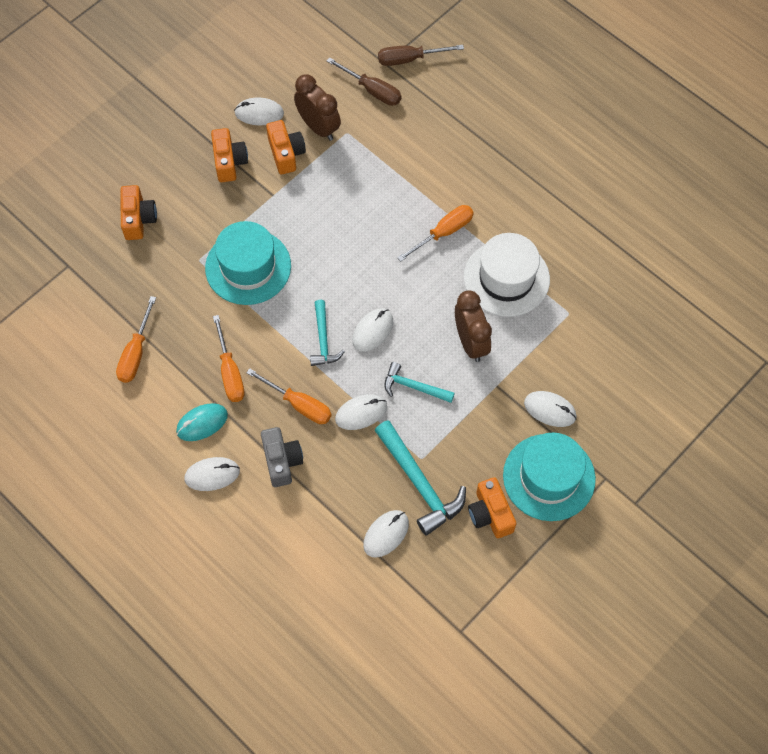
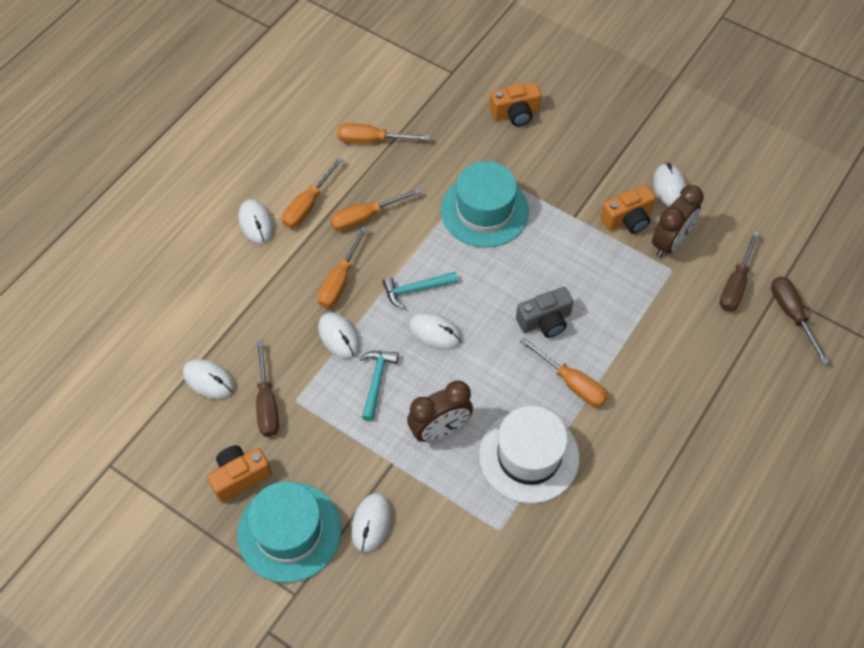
camera: 80 degrees right, 5 degrees down
turquoise mouse [176,403,228,441] -> orange screwdriver [282,157,343,228]
orange camera [211,128,248,182] -> none
grey camera [261,427,303,487] -> grey camera moved to [516,287,574,338]
turquoise hammer [375,420,466,536] -> brown screwdriver [256,340,279,437]

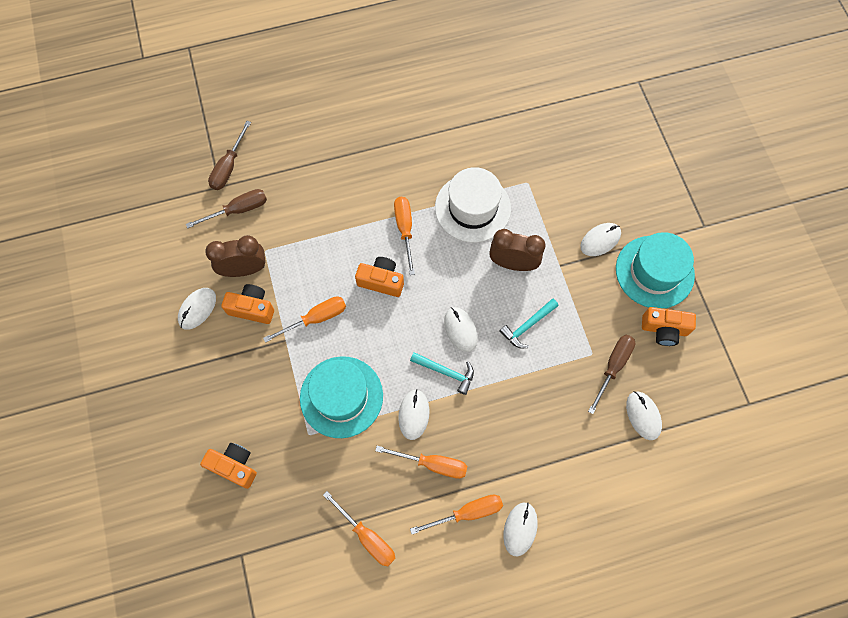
camera: 140 degrees left, 10 degrees up
orange screwdriver [318,226,368,308] -> orange screwdriver moved to [263,296,346,343]
white mouse [318,312,360,359] -> white mouse moved to [398,389,429,440]
grey camera [516,287,574,338] -> orange camera [355,257,404,297]

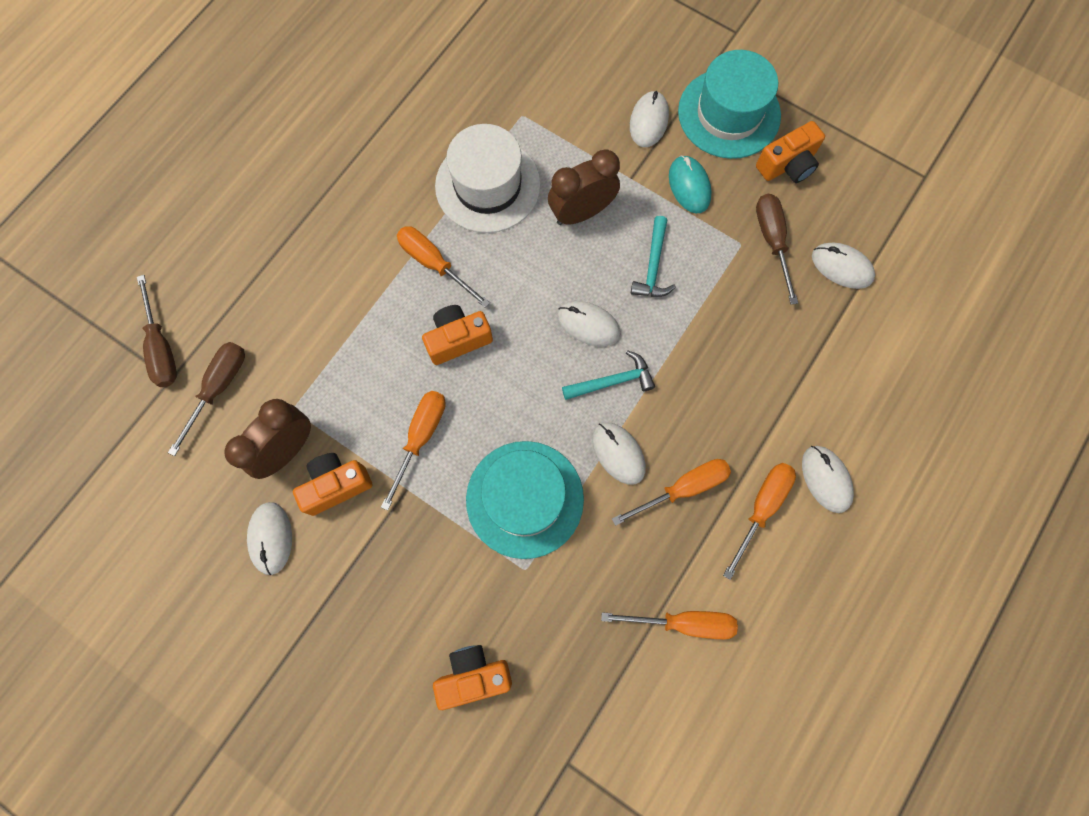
camera: 40 degrees left, 5 degrees up
none -> turquoise mouse [669,155,712,213]

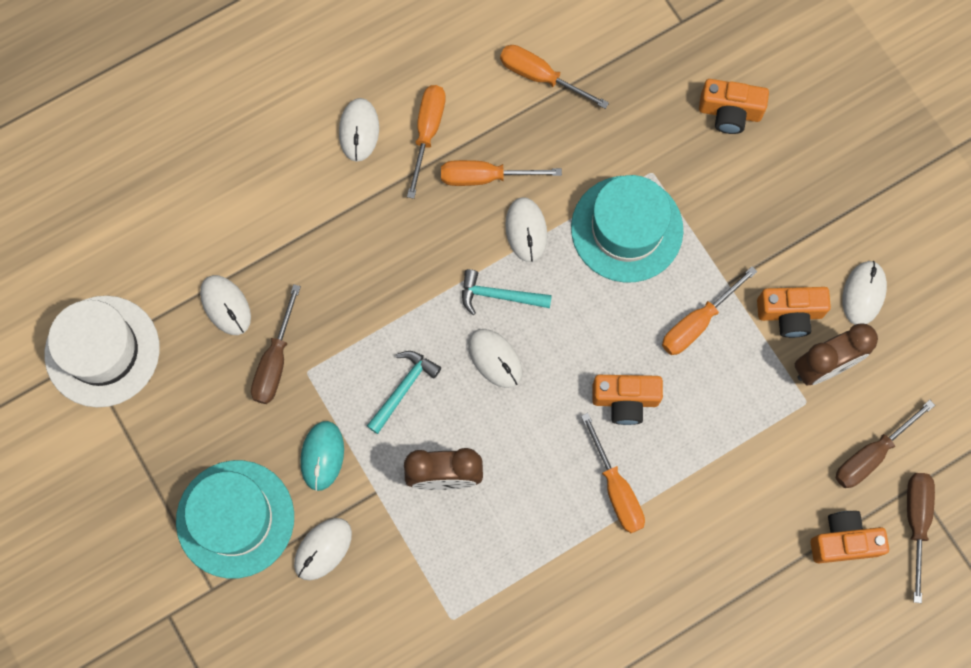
camera: 155 degrees left, 0 degrees up
white hat [435,124,541,233] -> white hat moved to [45,296,160,407]
orange screwdriver [723,463,796,580] -> orange screwdriver turned 135 degrees clockwise [407,85,446,199]
orange camera [756,121,825,183] -> orange camera moved to [811,511,889,563]

